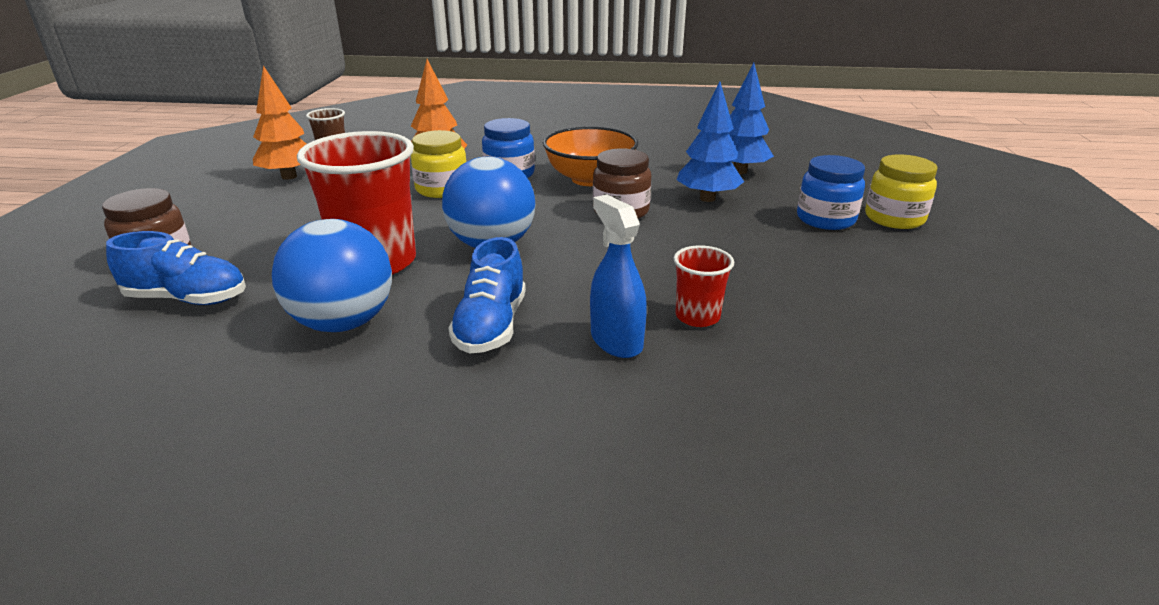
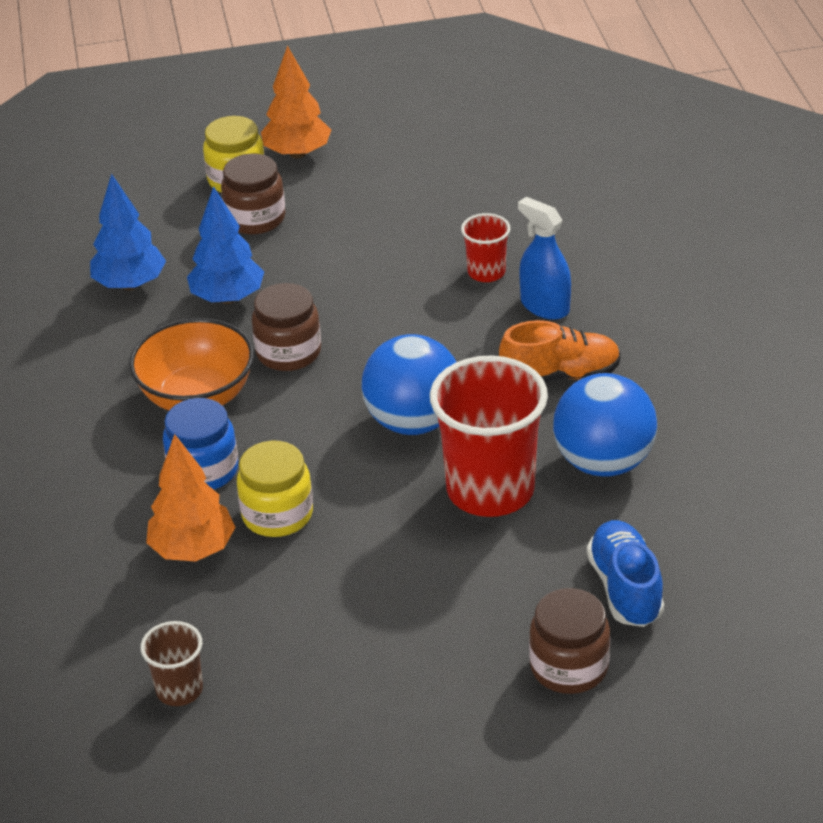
camera: 105 degrees left, 10 degrees up
orange tree [253,65,306,180] -> orange tree moved to [261,45,331,158]
blue shoe [448,237,526,353] -> orange shoe [499,320,621,383]
blue spray bottle [590,194,647,358] -> blue spray bottle turned 90 degrees clockwise [518,197,571,320]
blue jar [797,155,865,230] -> brown jar [221,154,286,234]

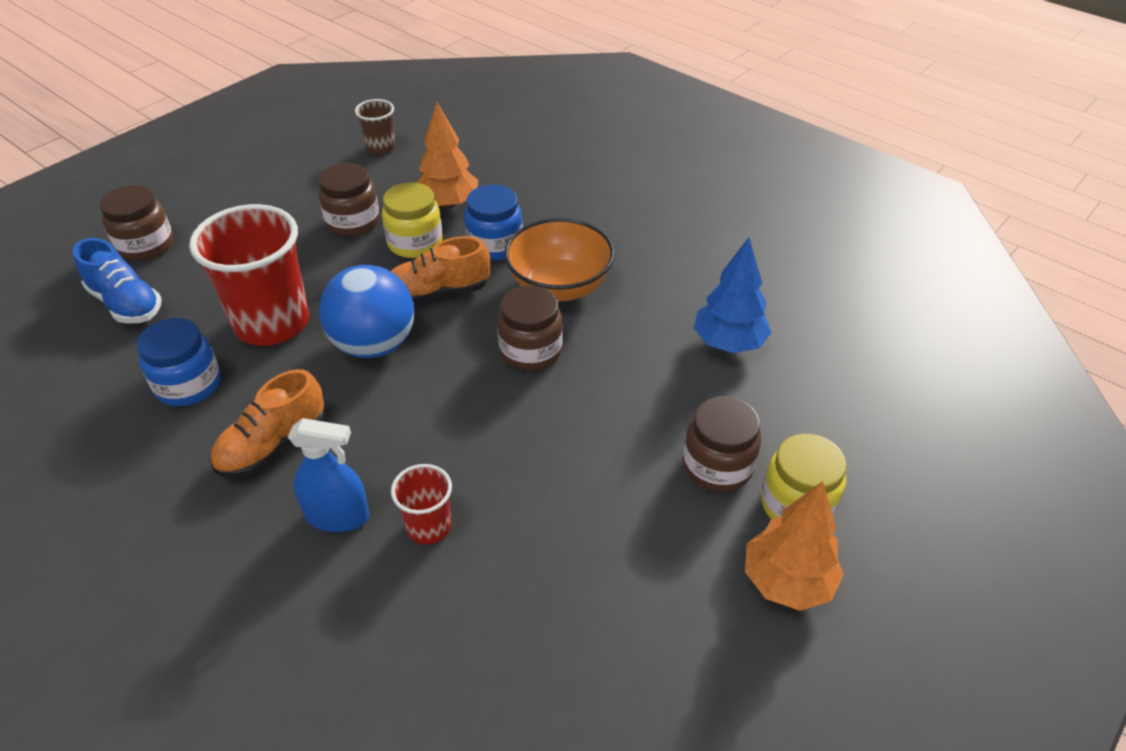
camera: 140 degrees right, 5 degrees up
blue tree [187,186,264,304] -> none
blue ball [553,373,657,477] -> blue jar [136,318,221,406]
none -> brown jar [318,163,380,237]
none -> orange shoe [391,236,490,304]

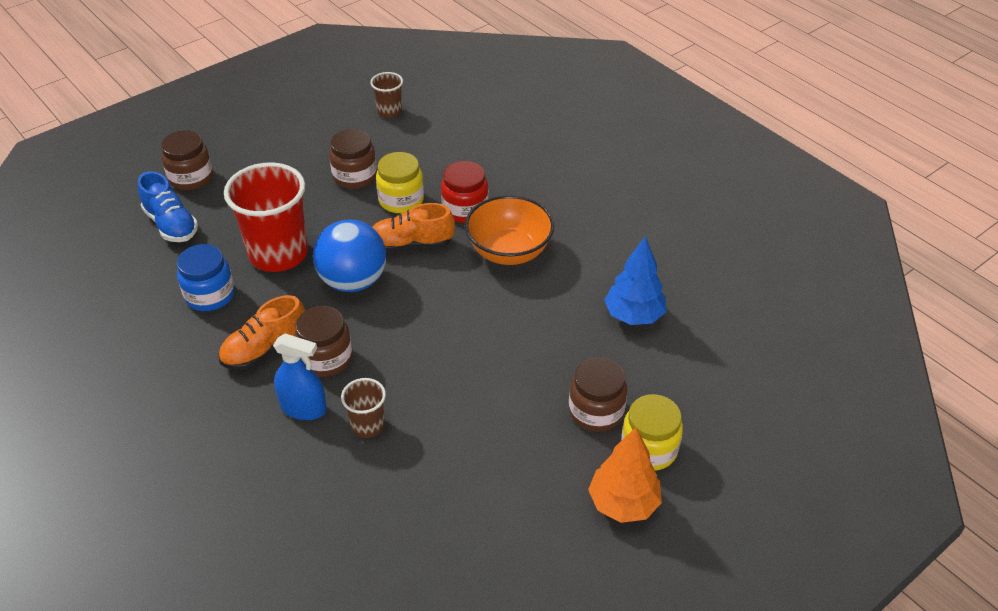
camera: 10 degrees right, 0 degrees up
red cup [391,464,452,544] -> brown cup [341,378,386,438]
orange tree [417,102,478,209] -> none
blue jar [464,184,523,260] -> red jar [441,161,488,223]
brown jar [497,285,563,371] -> brown jar moved to [295,306,352,377]

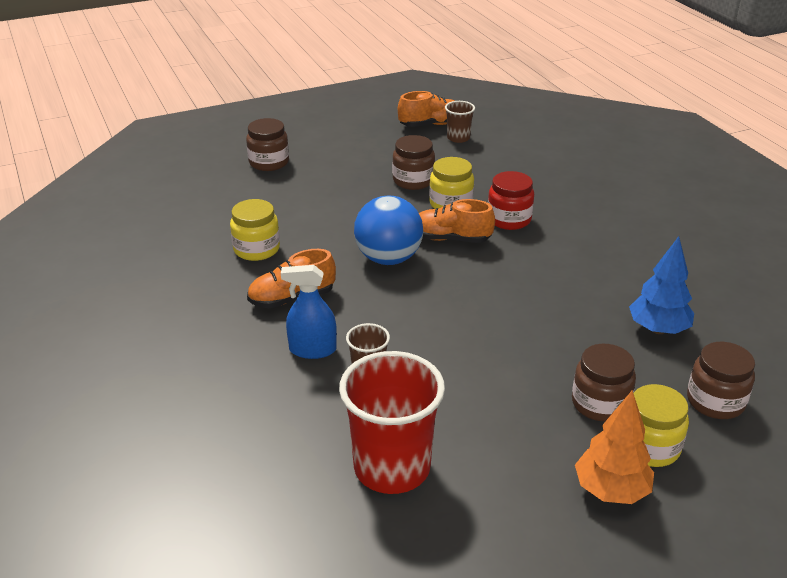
camera: 15 degrees right, 10 degrees down
blue shoe [138,171,198,242] -> none
blue jar [177,244,235,311] -> yellow jar [230,199,280,261]
red cup [224,162,308,272] -> red cup moved to [339,351,445,494]
blue spray bottle [273,333,327,420] -> blue spray bottle turned 150 degrees clockwise [281,265,337,359]
brown jar [295,306,352,377] -> brown jar moved to [687,342,755,419]
orange bowl [465,195,554,265] -> none
none -> orange shoe [398,91,454,127]

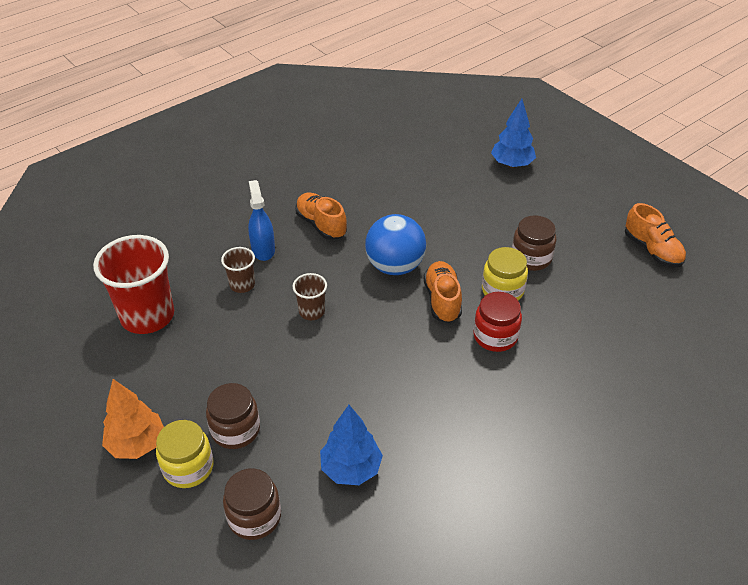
camera: 75 degrees right, 10 degrees up
yellow jar [230,199,280,261] -> none
brown jar [246,118,289,171] -> blue tree [491,99,536,168]
brown cup [445,101,475,143] -> brown cup moved to [293,273,327,320]

